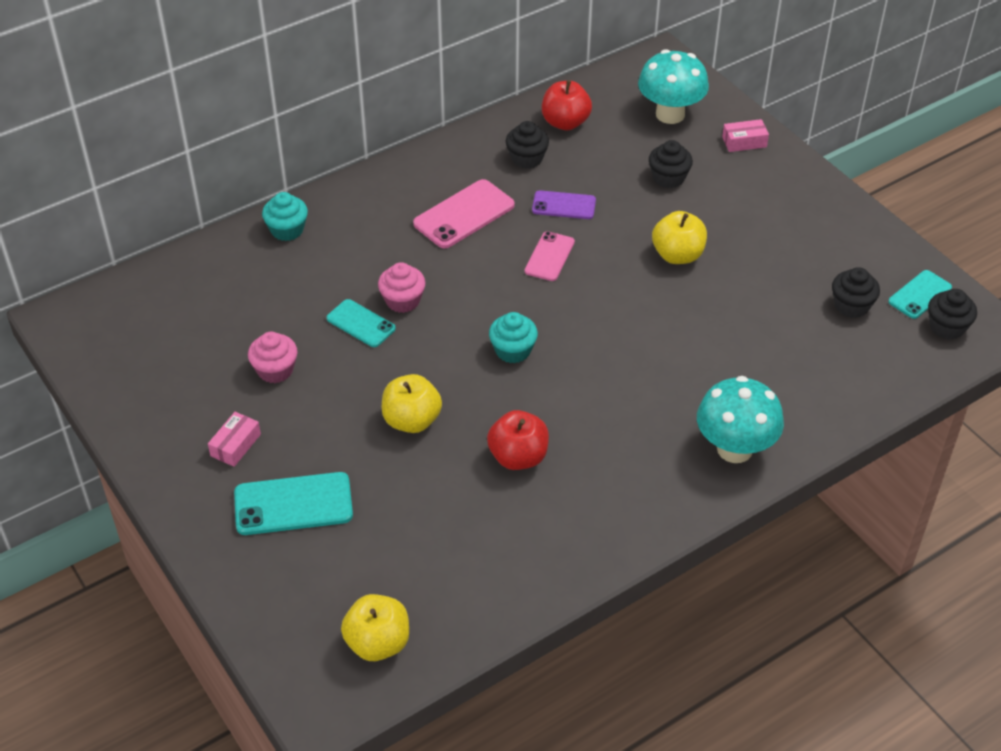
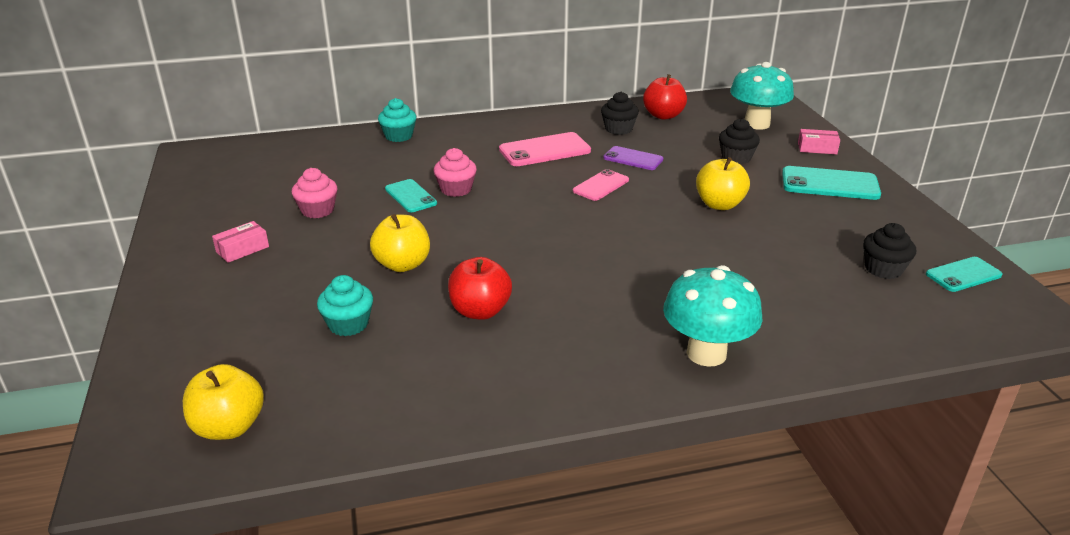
camera: 20 degrees right, 15 degrees down
turquoise phone [234,472,353,535] -> turquoise phone moved to [782,166,881,200]
turquoise cupcake [489,312,538,363] -> turquoise cupcake moved to [317,275,373,336]
black cupcake [928,289,977,340] -> none

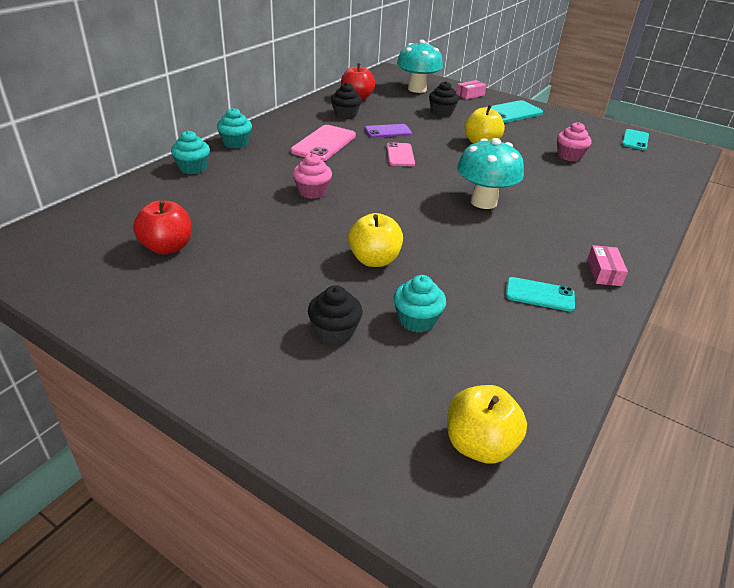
camera: 45 degrees left, 5 degrees up
pink box [212,221,269,263] -> pink box moved to [587,245,628,286]
pink cupcake [292,168,338,218] -> pink cupcake moved to [557,122,592,161]
turquoise phone [385,179,437,212] -> turquoise phone moved to [506,277,575,312]
red apple [448,257,512,320] -> red apple moved to [133,200,192,255]
turquoise mushroom [663,265,762,367] -> turquoise mushroom moved to [457,138,524,209]
black cupcake [863,223,916,279] -> black cupcake moved to [308,285,363,345]
none -> turquoise cupcake [217,108,252,149]

